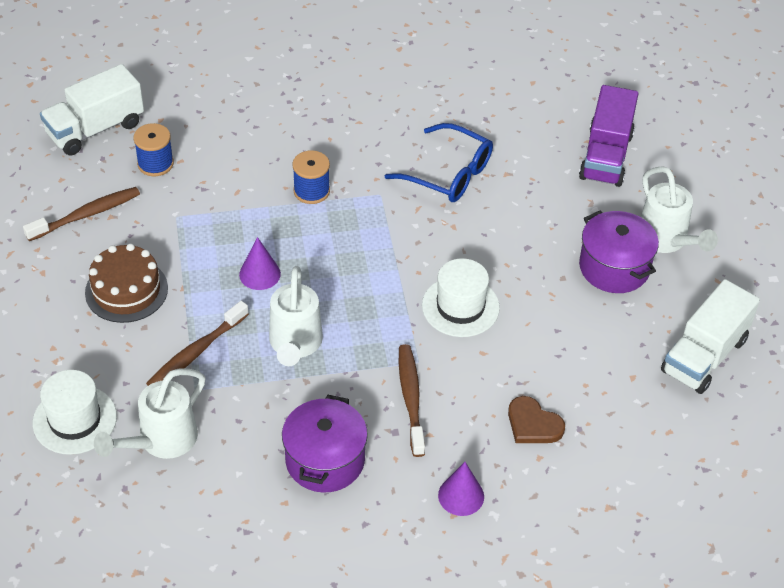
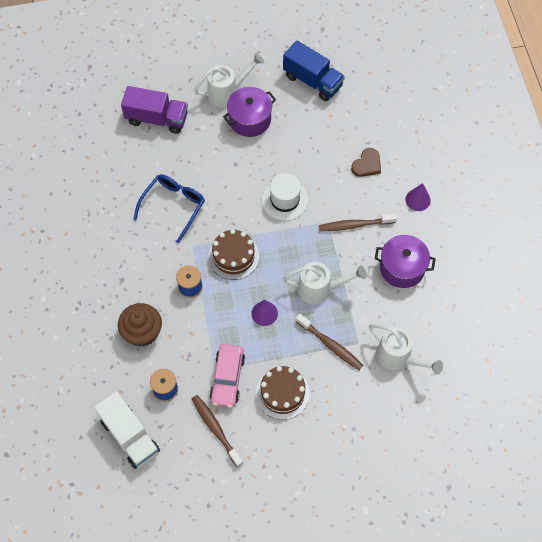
camera: 90 degrees left, 15 degrees up
white hat [33,370,117,455] -> none
white truck [661,279,760,394] -> blue truck [283,41,345,101]
none -> brown cupcake [118,303,162,347]
none -> brown cake [208,229,259,280]
none -> pink car [210,344,245,408]

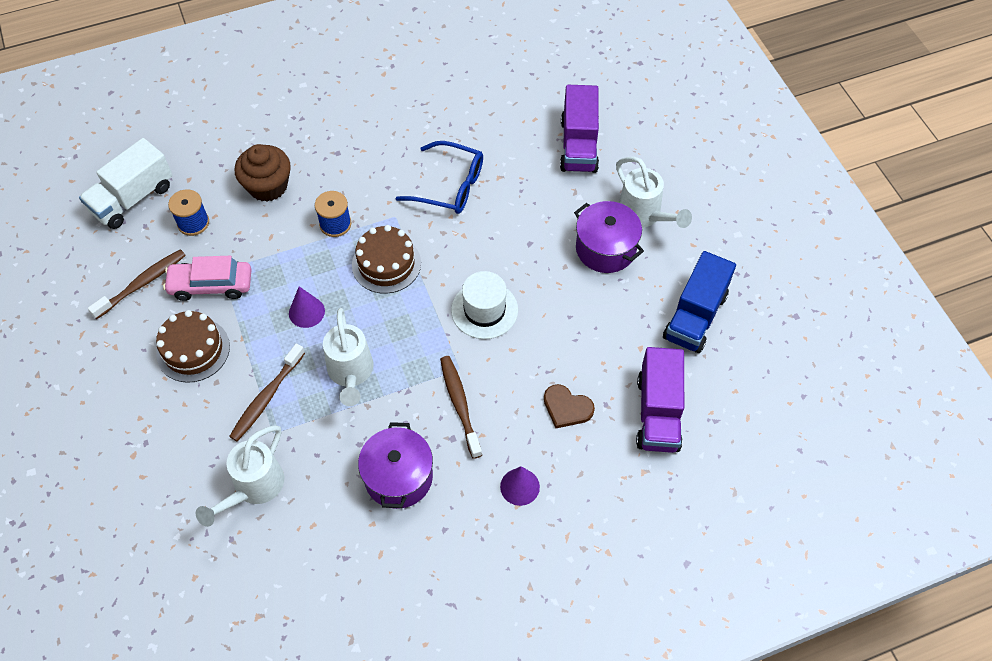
camera: 80 degrees right, 5 degrees down
none -> purple truck [636,347,684,453]

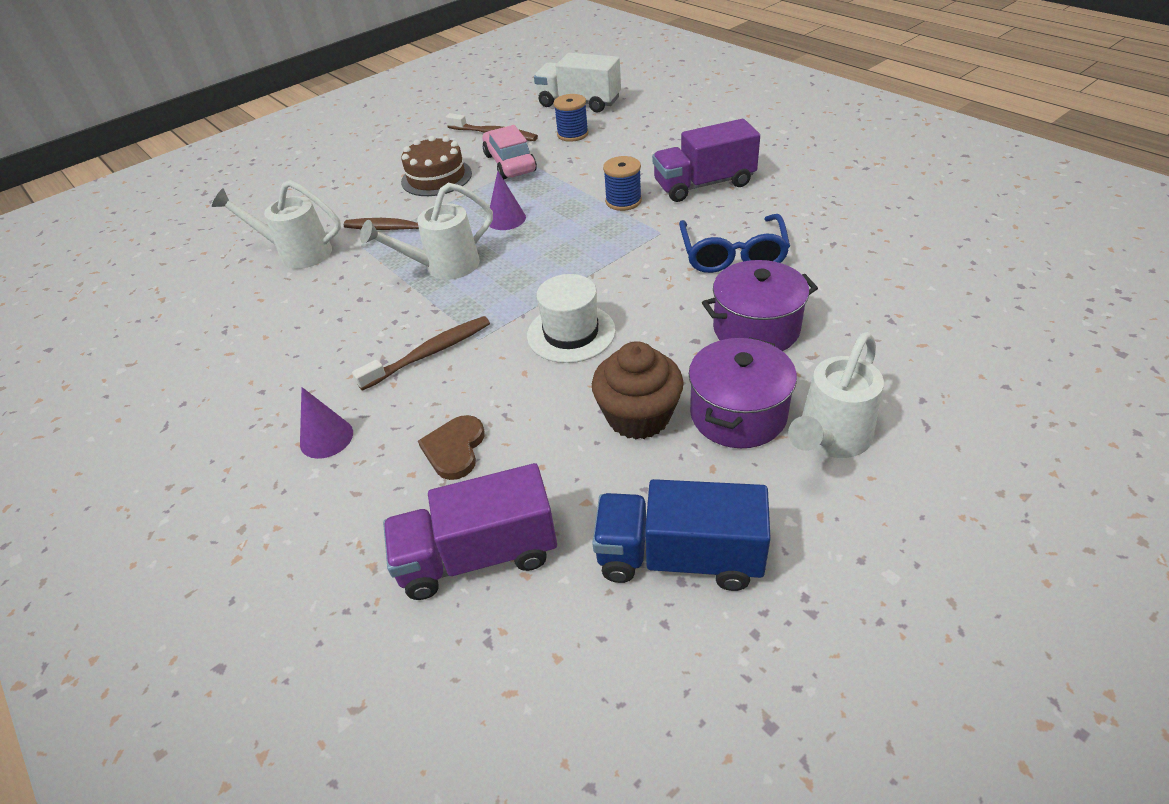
camera: 75 degrees right, 15 degrees down
brown cupcake [235,144,291,202] -> brown cupcake moved to [592,341,684,439]
brown cake [352,225,421,294] -> none
purple pot [358,422,433,509] -> purple pot moved to [702,260,818,351]
purple truck [560,85,599,173] -> purple truck moved to [652,119,760,202]

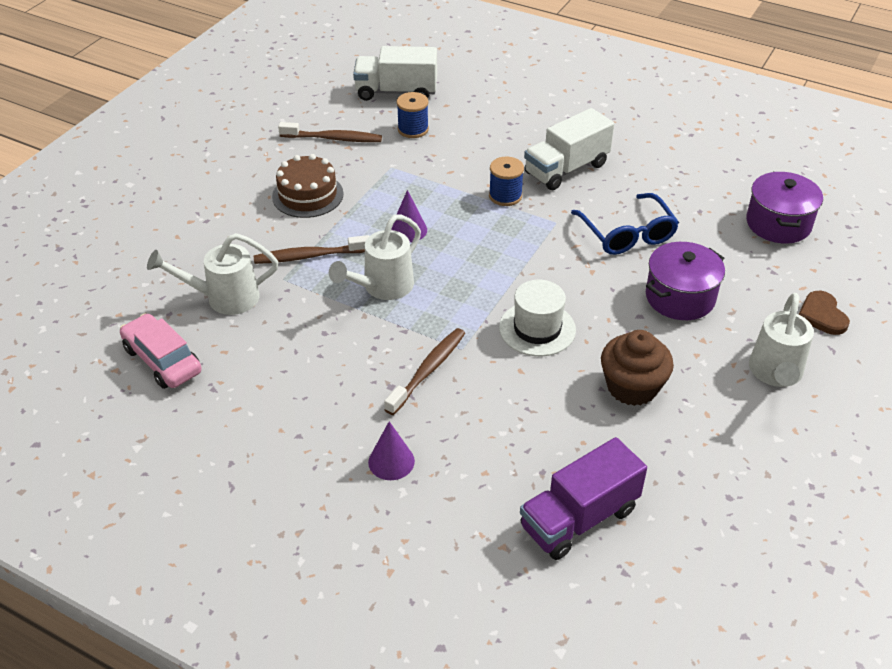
camera: 25 degrees left, 0 degrees up
brown heart [418,415,485,480] -> brown heart moved to [799,291,850,335]
pink car [483,125,537,179] -> pink car moved to [120,313,202,389]
blue truck [592,479,771,591] -> none
purple truck [652,119,760,202] -> white truck [524,108,614,190]
purple pot [689,337,797,448] -> purple pot moved to [746,172,823,244]

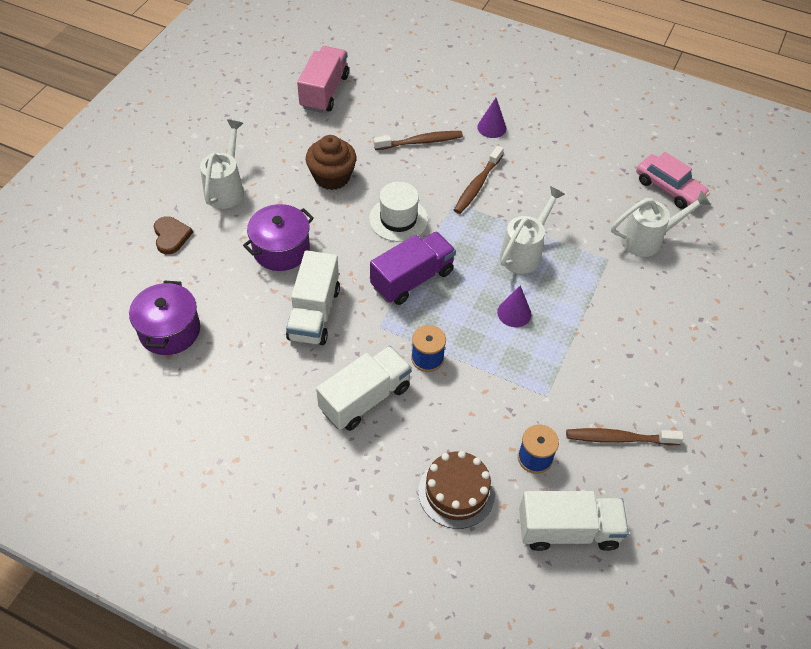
camera: 175 degrees right, 10 degrees up
brown toothbrush [254,235,369,264] -> brown toothbrush moved to [373,131,463,150]
brown cake [272,154,344,218] -> brown cake moved to [418,451,495,529]
purple truck [520,437,647,560] -> purple truck moved to [370,231,456,305]
blue glasses [571,193,679,255] -> white truck [286,250,340,345]
none -> pink truck [297,46,349,113]

